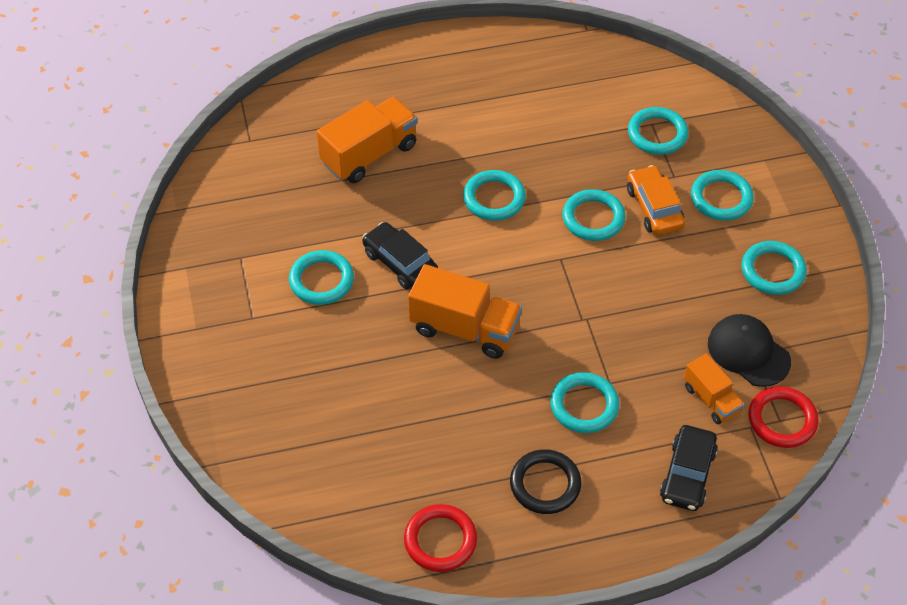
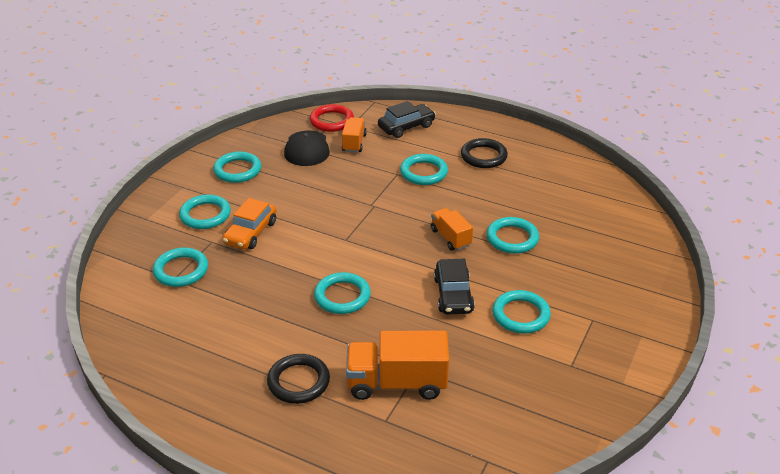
camera: 140 degrees left, 15 degrees down
red ring [404,504,477,572] -> none
orange truck [408,264,522,359] -> orange truck [431,208,473,251], size x0.58
turquoise ring [562,189,626,241] -> turquoise ring moved to [486,217,539,254]
none -> black ring [267,354,330,404]

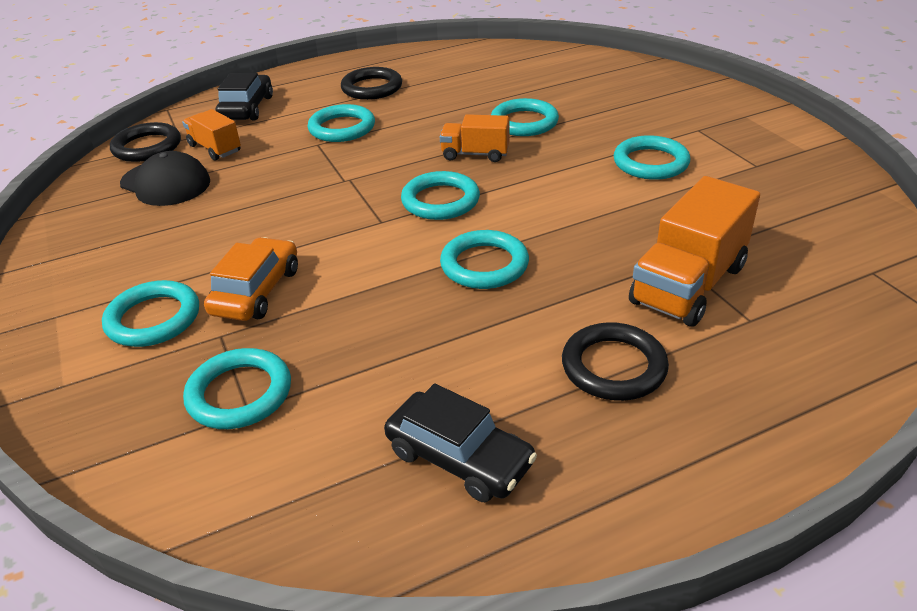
camera: 50 degrees left, 0 degrees up
turquoise ring [213,151,261,183] -> turquoise ring moved to [401,171,480,220]
orange car [222,198,277,249] -> orange car turned 135 degrees counterclockwise [204,237,298,321]
red ring [310,104,354,132] -> black ring [110,122,181,162]
black car [434,259,475,315] -> black car moved to [384,383,537,502]

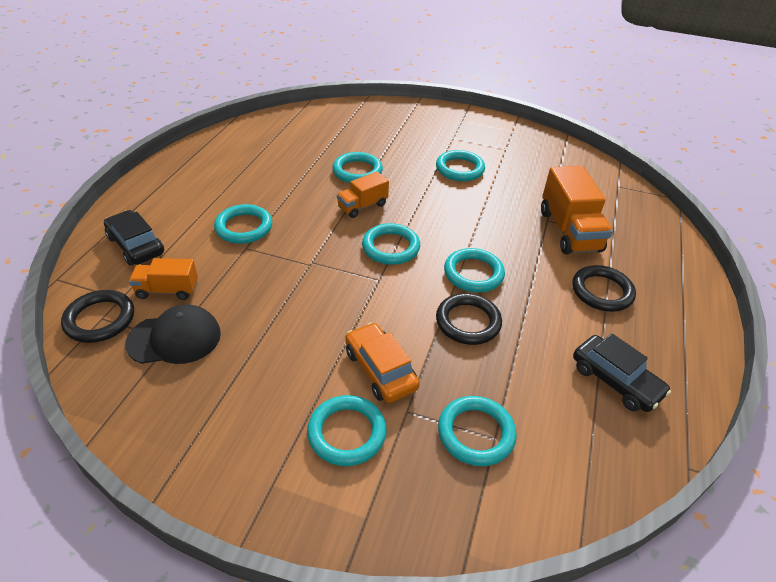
camera: 50 degrees left, 5 degrees up
black ring [341,67,402,100] -> black ring moved to [436,293,502,345]
black car [384,383,537,502] -> black car turned 60 degrees clockwise [573,333,671,412]

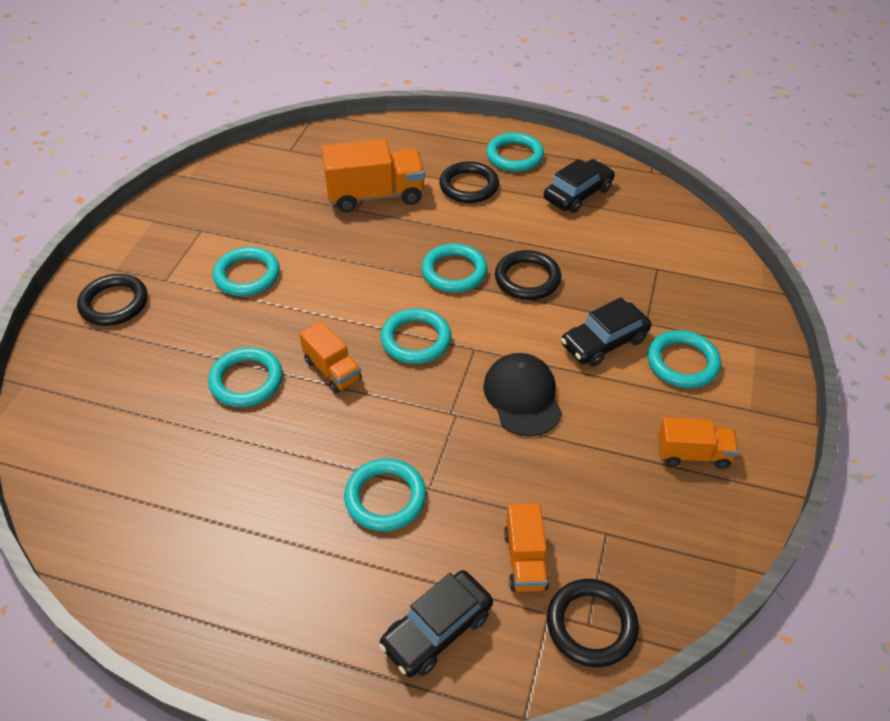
camera: 90 degrees left, 5 degrees up
black cap [125,304,221,364] -> black cap moved to [483,353,562,436]
orange car [345,322,420,403] -> black car [561,297,651,367]
turquoise ring [438,396,517,466] -> turquoise ring moved to [486,132,544,172]
none -> black ring [77,274,148,326]
none -> orange truck [658,417,739,469]

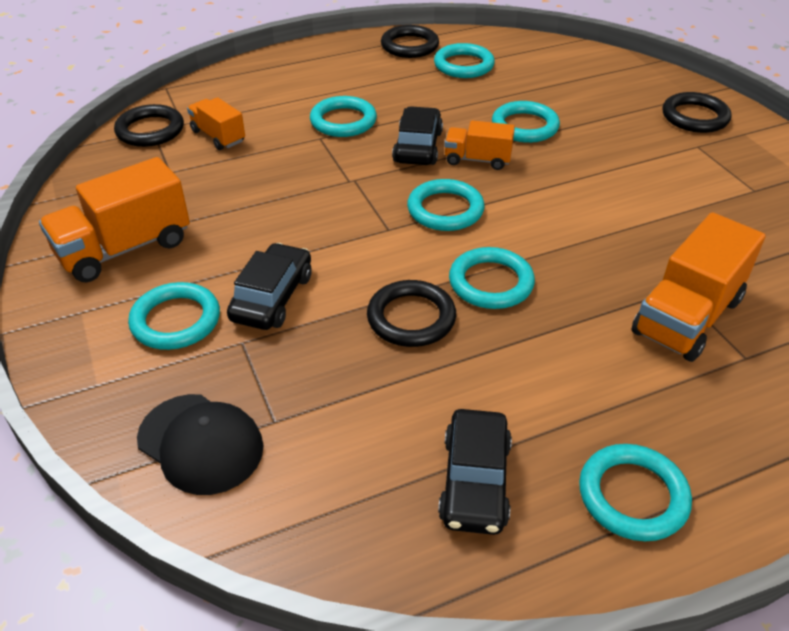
camera: 140 degrees right, 5 degrees down
turquoise ring [213,247,280,296] -> turquoise ring moved to [434,43,495,78]
black car [379,570,493,677] -> black car moved to [392,106,443,165]
black ring [439,161,499,203] -> black ring moved to [381,25,439,58]
black cap [483,353,562,436] -> black cap moved to [137,394,264,495]
orange truck [658,417,739,469] -> orange truck [39,157,190,282], size x1.72

